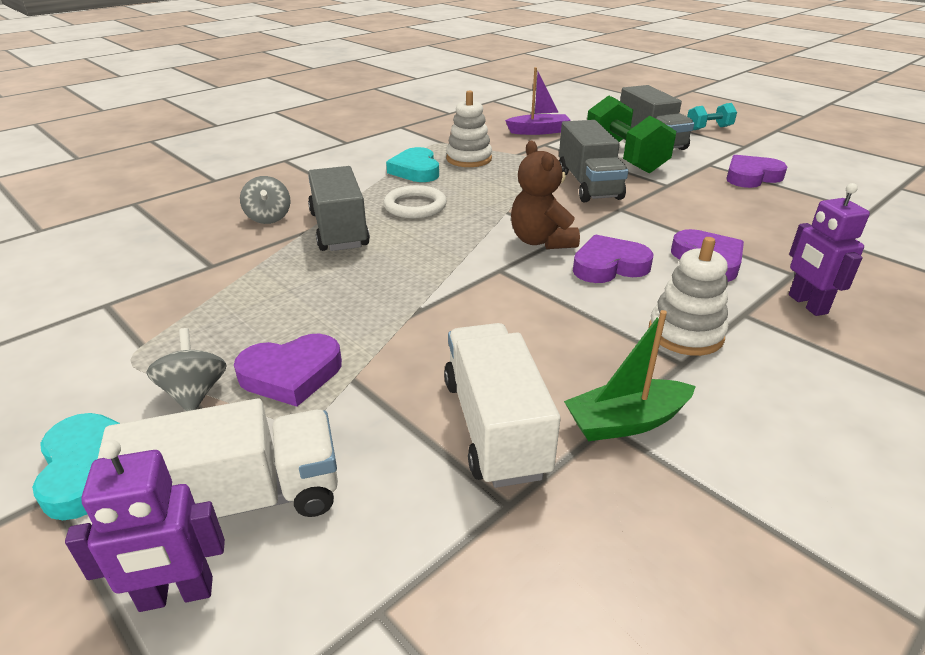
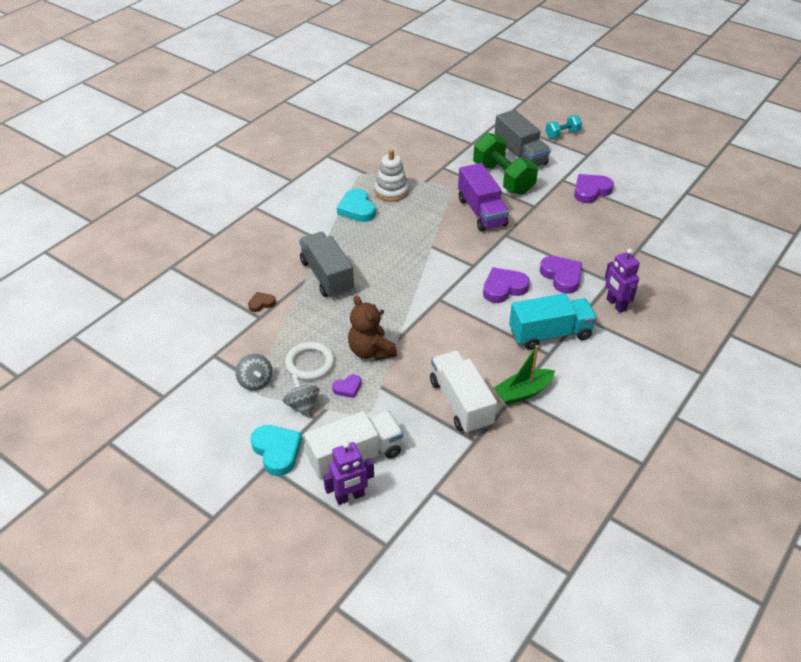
camera: 10 degrees left, 10 degrees up
purple heart [234,334,342,407] -> purple heart [332,374,361,398], size x0.55
grey spinning top [240,176,290,224] -> grey spinning top moved to [236,354,272,391]
white ring [383,185,447,218] -> white ring moved to [285,342,335,380]
purple boat [505,67,571,135] -> none
brown teddy bear [511,141,580,249] -> brown teddy bear moved to [348,295,397,360]
grey truck [559,120,628,202] -> purple truck [458,163,509,231]
white stacking toy [648,237,728,356] -> turquoise truck [509,293,597,350]
none -> brown heart [248,292,276,312]

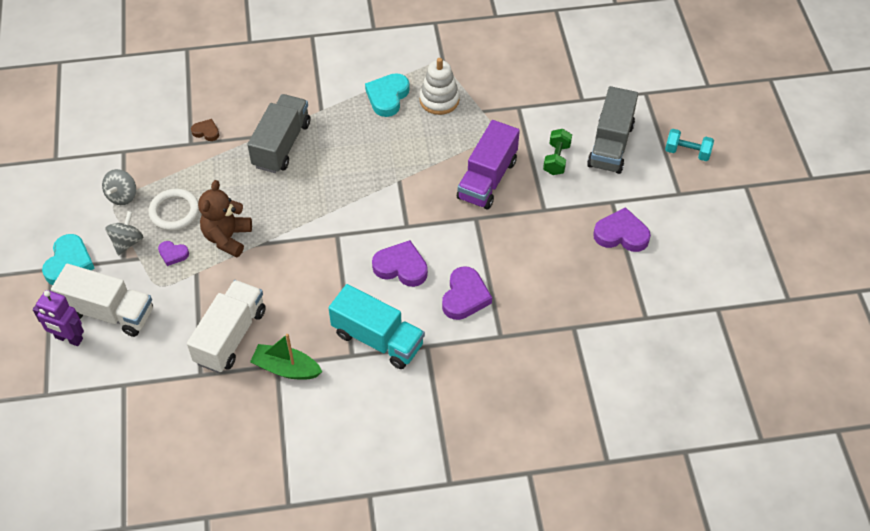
camera: 45 degrees right, 10 degrees up
green dumbbell [473,133,538,195] -> green dumbbell [543,129,572,175], size x0.52
purple robot [605,249,640,313] -> none

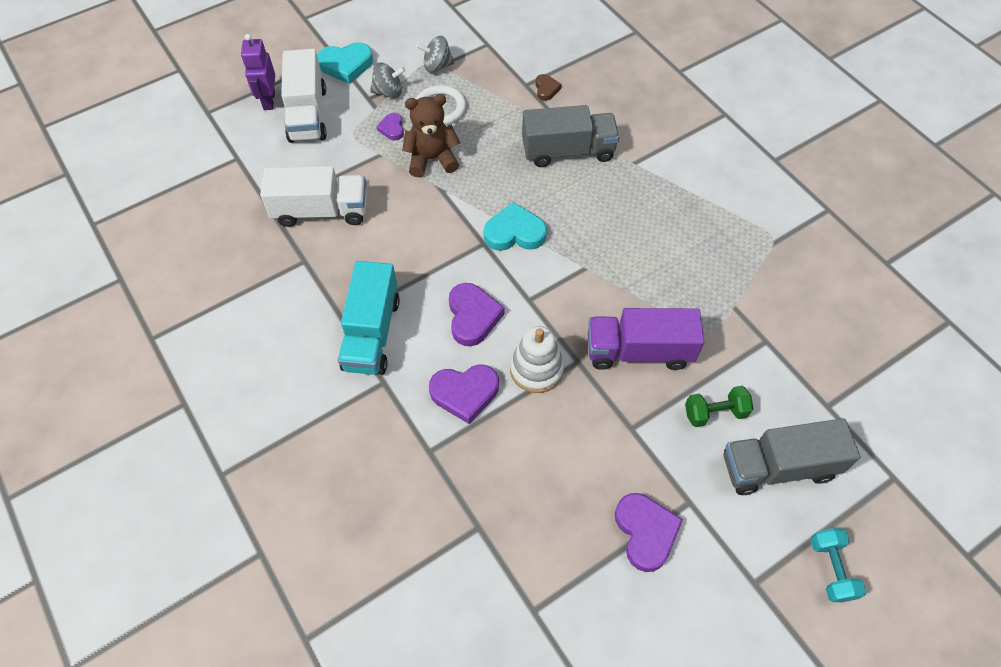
camera: 65 degrees right, 5 degrees up
green boat [250,334,322,379] -> none
turquoise heart [365,73,410,117] -> turquoise heart moved to [484,202,547,251]
white stacking toy [420,58,460,115] -> white stacking toy moved to [510,326,564,393]

